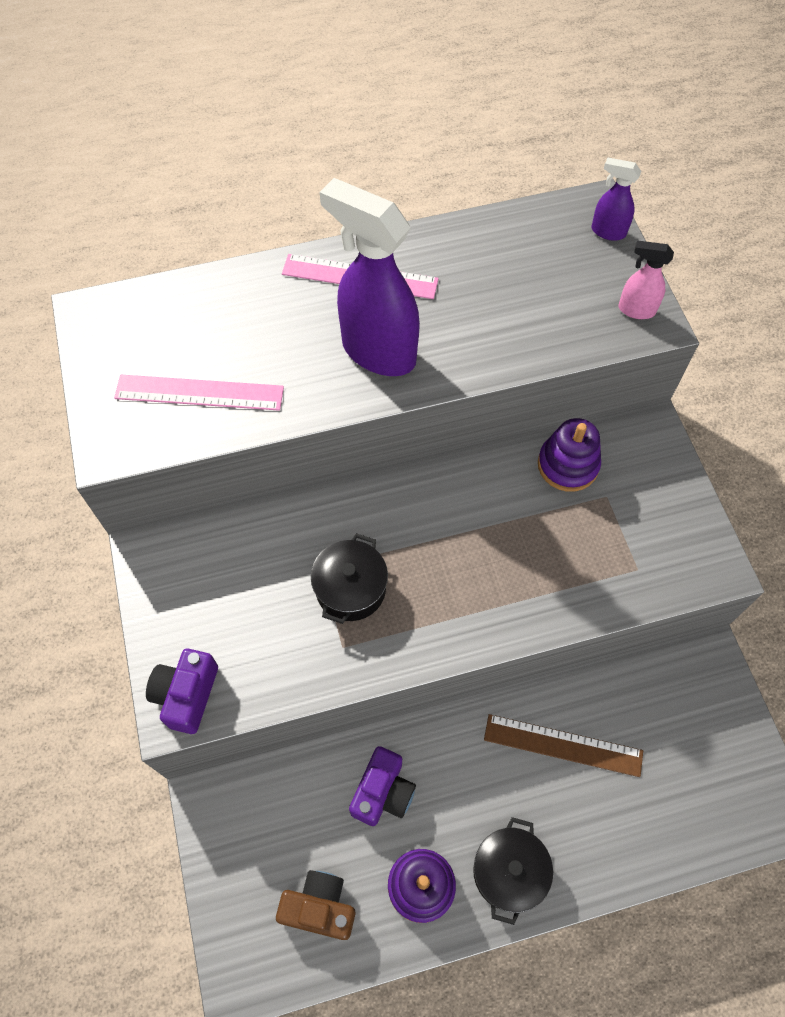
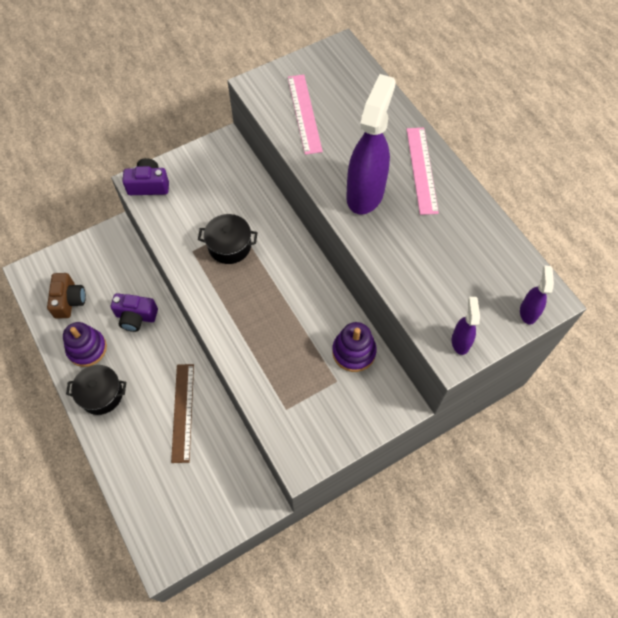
camera: 75 degrees right, 0 degrees up
pink spray bottle [619,240,674,319] -> purple spray bottle [452,297,480,355]

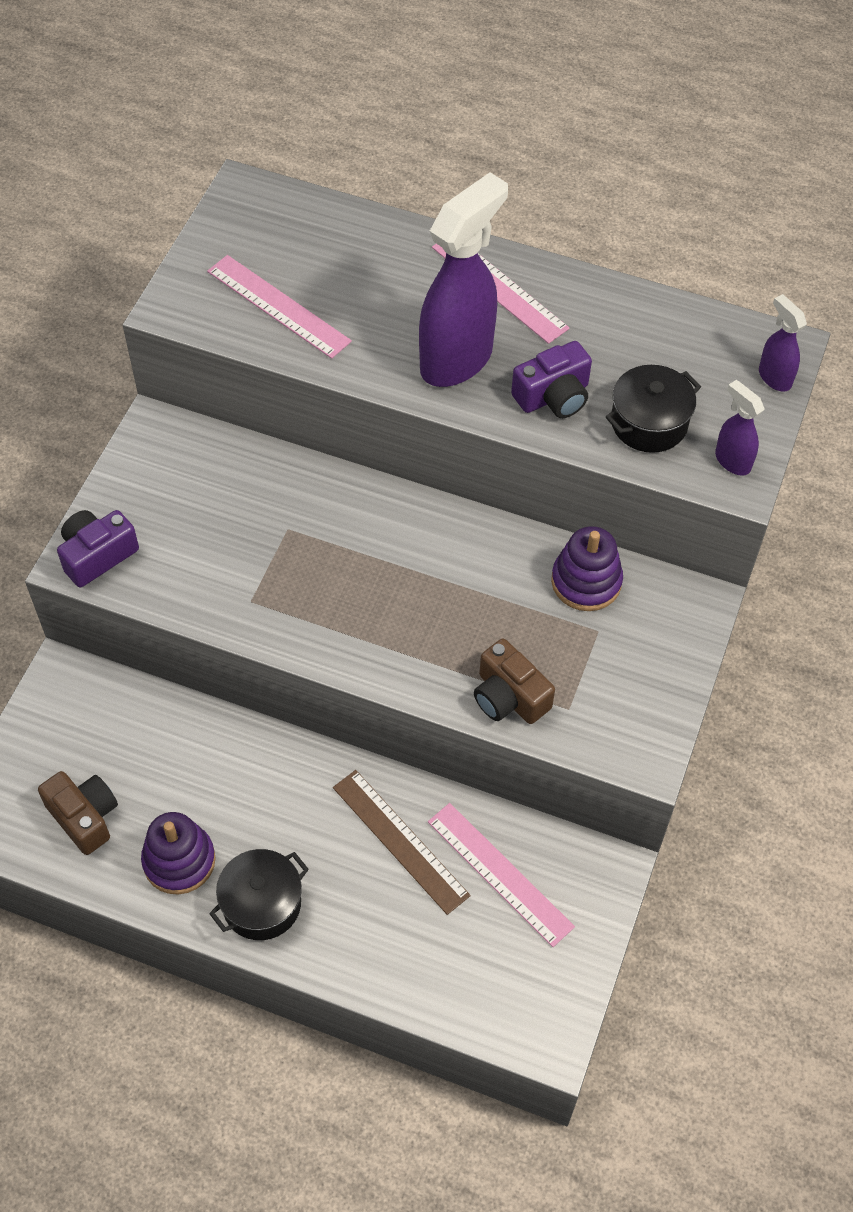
camera: 40 degrees left, 5 degrees down
purple camera [111,293,158,332] -> purple camera moved to [511,341,592,418]
black pot [198,214,258,264] -> black pot moved to [606,365,701,453]
purple spray bottle [346,74,396,215] -> purple spray bottle turned 60 degrees clockwise [419,172,508,387]
none -> pink ruler [428,803,575,947]
none -> brown camera [474,639,555,724]

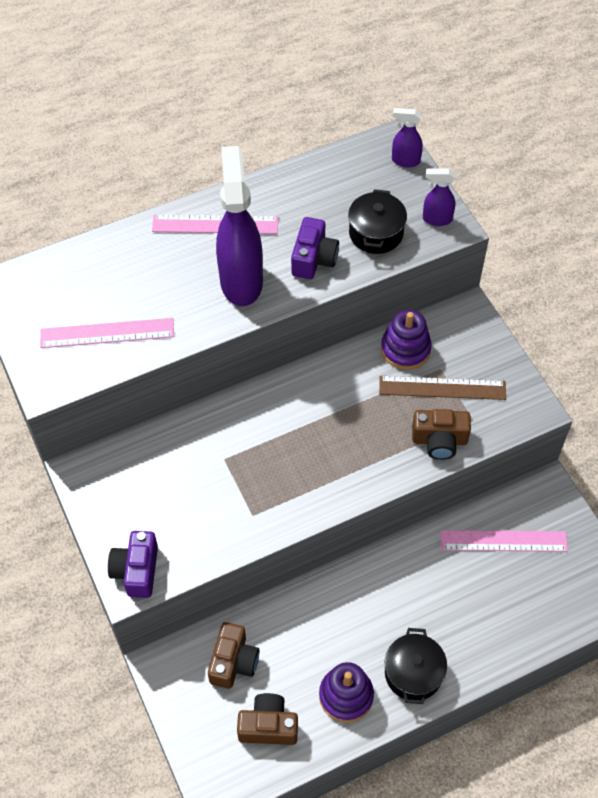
camera: 45 degrees left, 0 degrees up
brown ruler [333,770,471,915] -> brown ruler moved to [379,376,506,400]
none -> brown camera [208,622,259,689]

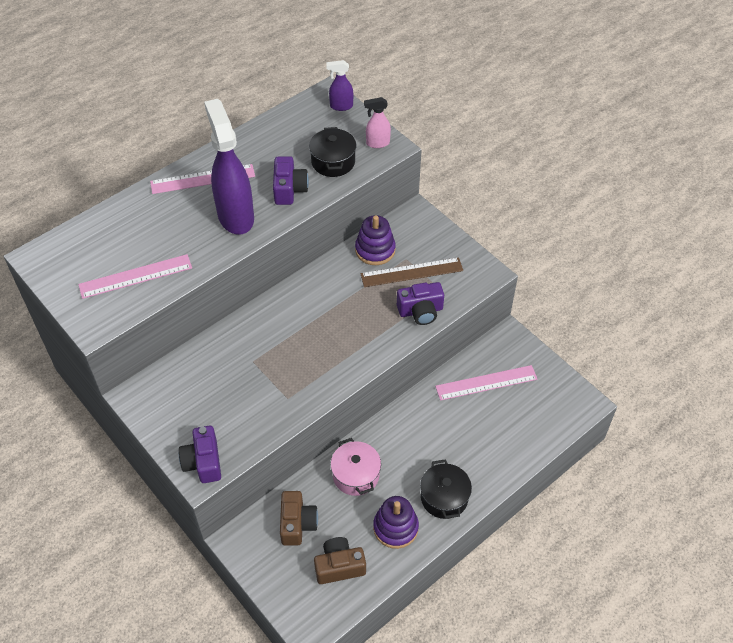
camera: 15 degrees left, 5 degrees down
brown camera [412,409,471,460] -> purple camera [397,282,444,325]
purple spray bottle [423,168,455,226] -> pink spray bottle [364,97,391,148]
none -> pink pot [331,438,381,496]

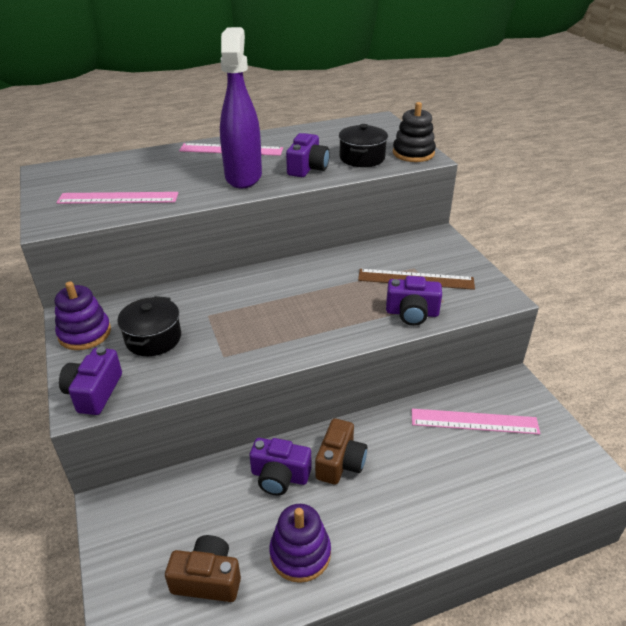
camera: 20 degrees right, 15 degrees down
brown camera [280,491,318,546] -> brown camera moved to [315,418,367,485]
purple spray bottle [326,60,353,111] -> none
pink pot [331,438,381,496] -> purple camera [250,438,311,496]
purple stacking toy [355,215,396,265] -> purple stacking toy moved to [55,281,111,350]
pink spray bottle [364,97,391,148] -> black stacking toy [393,102,436,162]
black pot [420,459,472,519] -> black pot moved to [117,296,181,356]

